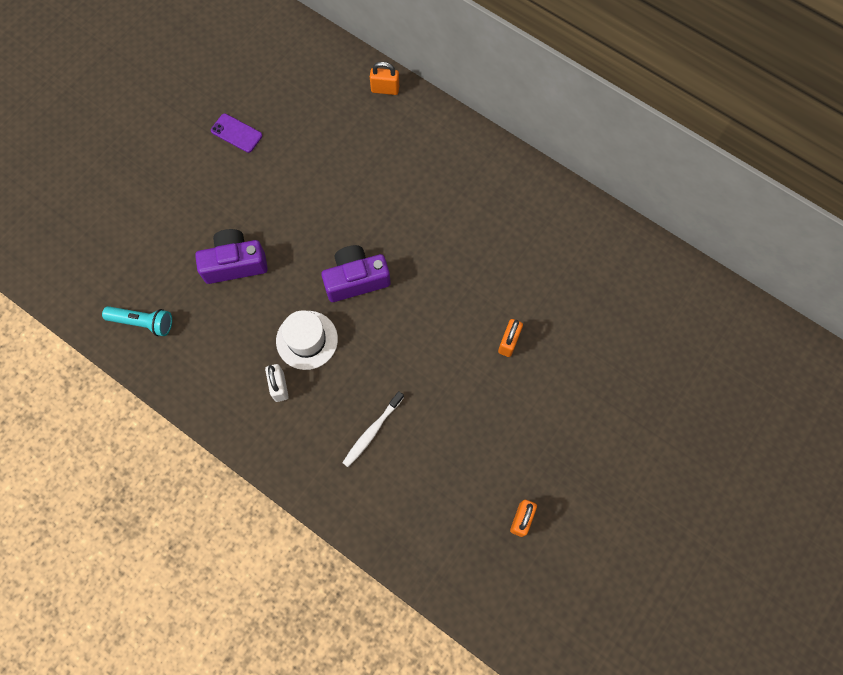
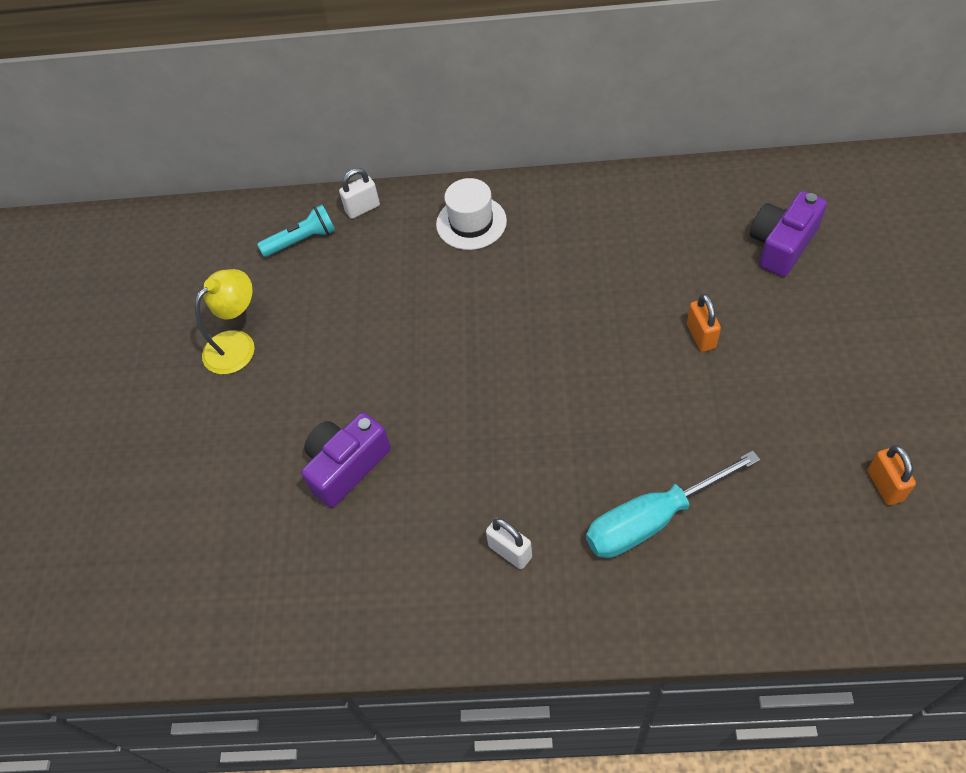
camera: 30 degrees left, 15 degrees down
turquoise flashlight [102,306,172,336] -> turquoise flashlight moved to [257,205,335,257]
purple phone [211,114,262,153] -> yellow lamp [195,269,254,374]
white hat [276,310,338,370] -> white hat moved to [436,178,507,250]
purple camera [321,245,391,302] -> purple camera moved to [750,191,827,277]
white toothbrush [342,391,404,467] -> turquoise screwdriver [586,450,760,558]
orange padlock [370,62,399,95] -> white padlock [339,168,380,219]

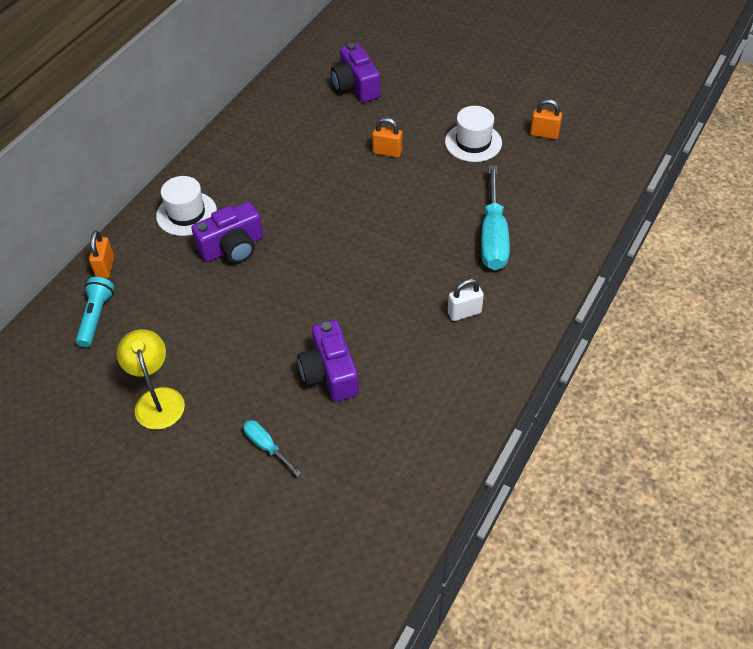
camera: 65 degrees left, 5 degrees down
white padlock [339,168,380,219] -> orange padlock [89,231,114,278]
none -> purple camera [191,202,263,263]
none -> turquoise screwdriver [243,420,301,477]
none -> white hat [445,106,502,162]

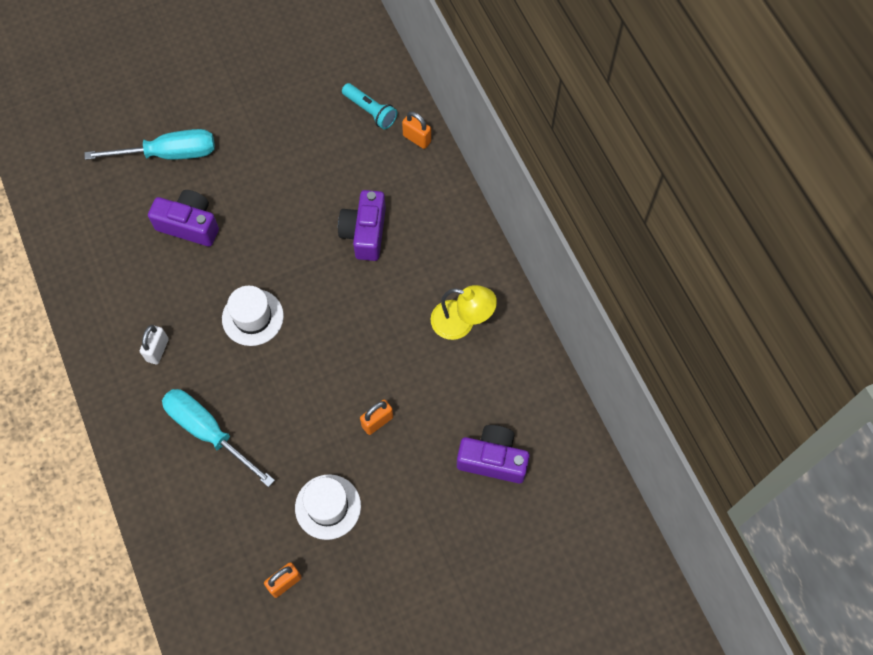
camera: 125 degrees right, 15 degrees up
yellow lamp [117,329,185,430] -> yellow lamp moved to [431,285,497,340]
white hat [156,176,217,236] -> white hat moved to [222,286,284,346]
turquoise screwdriver [243,420,301,477] -> turquoise screwdriver [85,129,215,160], size x1.99

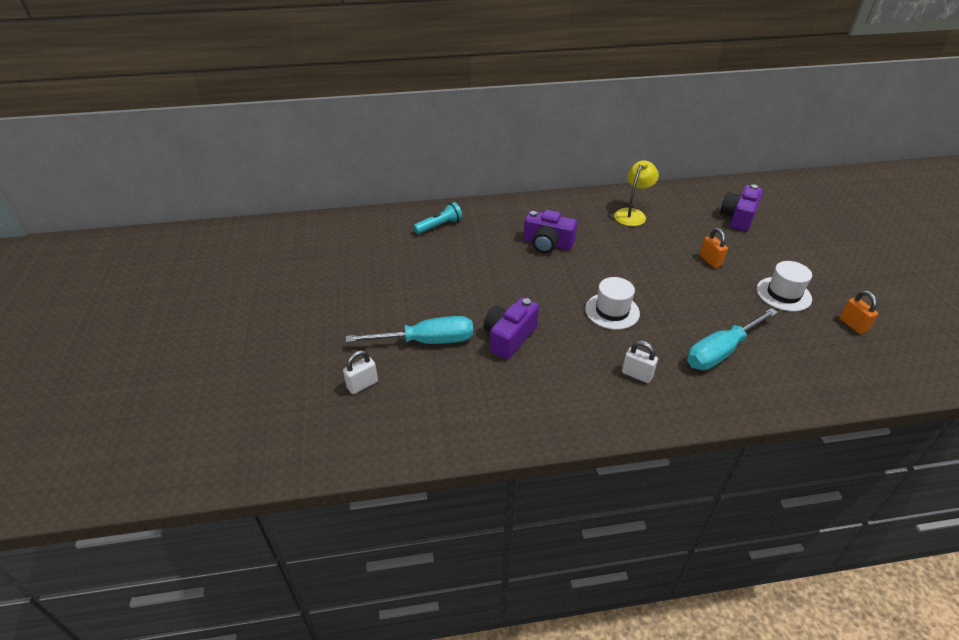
camera: 75 degrees left, 25 degrees down
turquoise screwdriver [85,129,215,160] -> turquoise screwdriver turned 75 degrees clockwise [346,316,473,344]
orange padlock [402,111,431,149] -> none
none -> white padlock [343,350,378,394]

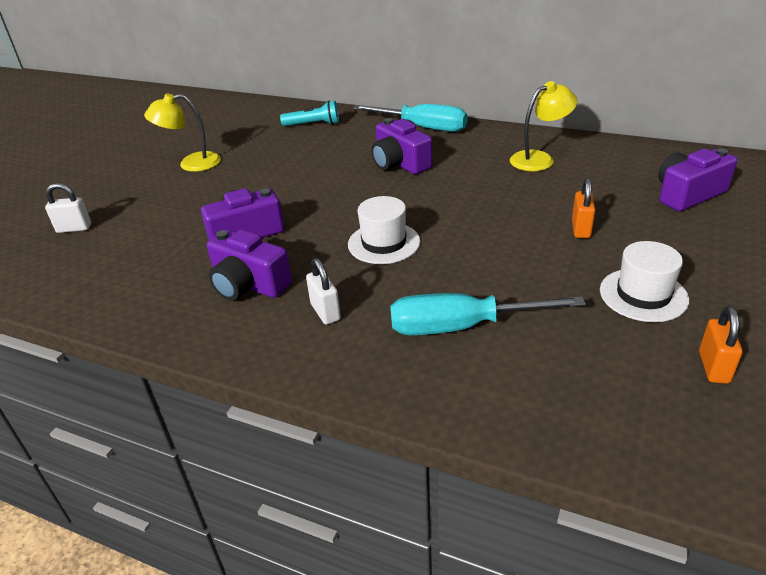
camera: 35 degrees right, 5 degrees down
turquoise screwdriver [346,316,473,344] -> turquoise screwdriver moved to [353,104,468,132]
none -> yellow lamp [144,93,221,172]
none -> purple camera [207,230,292,301]

